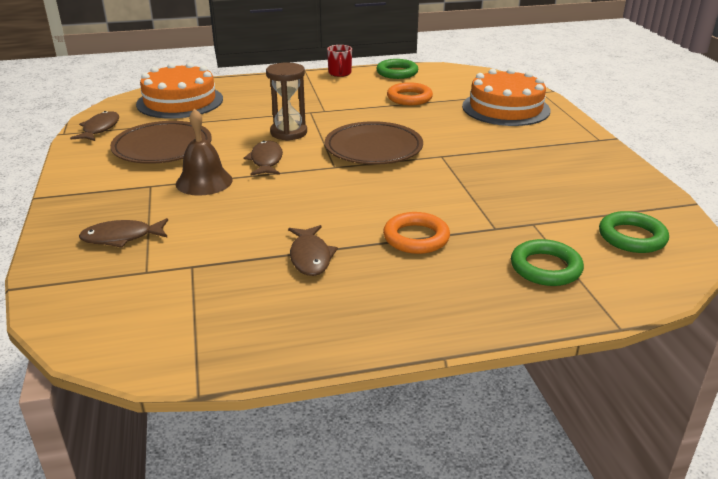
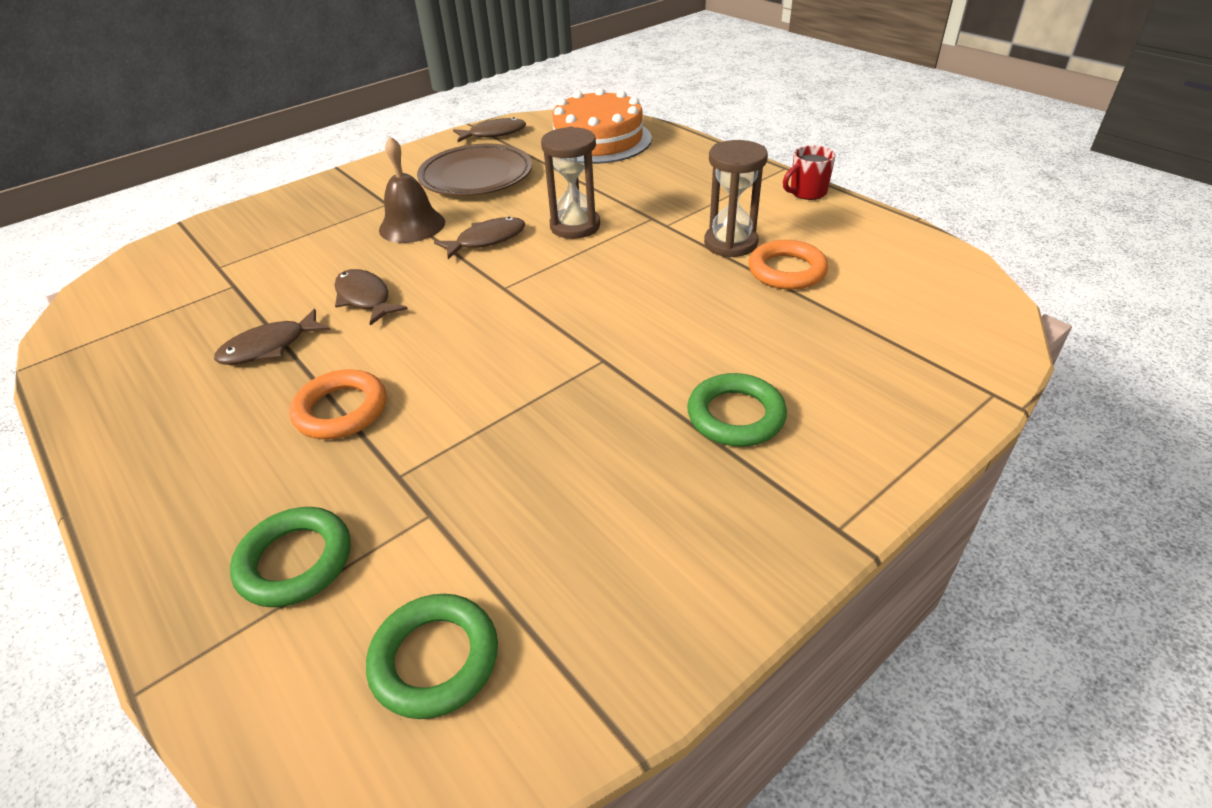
camera: 65 degrees right, 10 degrees up
brown fish [79,218,168,248] -> brown fish moved to [334,269,408,326]
brown plate [325,121,423,165] -> none
green ring [376,59,418,79] -> green ring moved to [687,373,787,446]
orange cake [462,68,550,126] -> none
none -> brown hourglass [704,140,768,257]

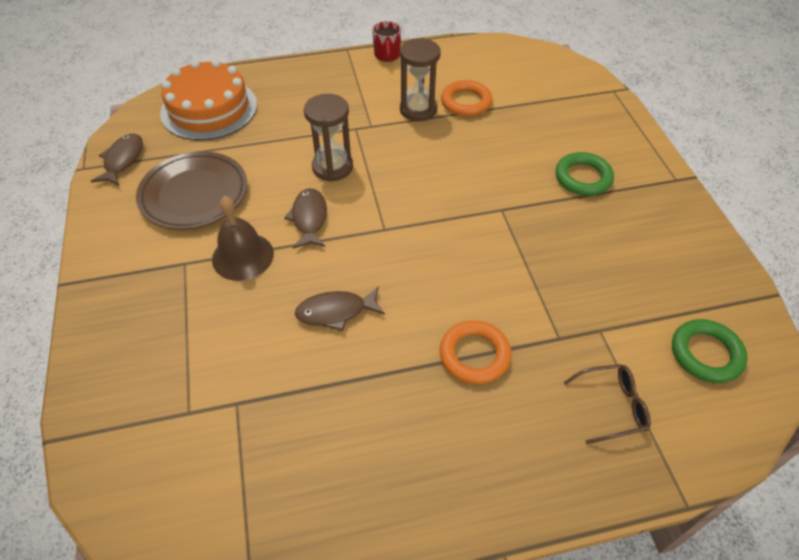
camera: 65 degrees left, 10 degrees up
brown fish [214,309,331,365] -> none
green ring [230,507,351,607] -> brown glasses [564,364,651,444]

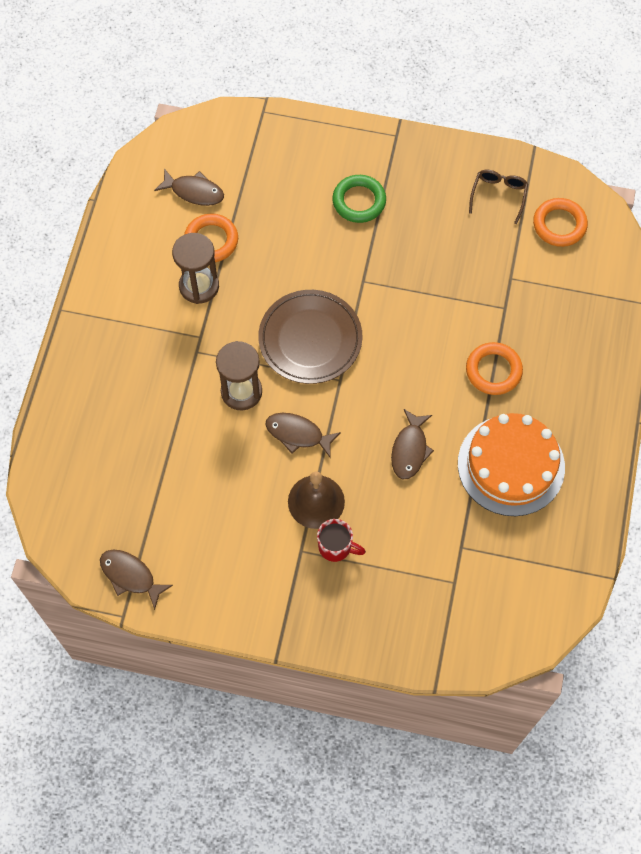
camera: 65 degrees left, 15 degrees up
brown plate [136,151,247,230] -> brown plate moved to [258,290,362,384]
orange cake [160,59,257,141] -> orange cake moved to [458,413,565,516]
red mug [372,21,401,62] -> red mug moved to [317,519,366,562]
brown glasses [564,364,651,444] -> brown glasses moved to [469,170,528,224]
green ring [672,319,748,383] -> orange ring [533,198,588,247]
none -> brown fish [154,168,224,206]

